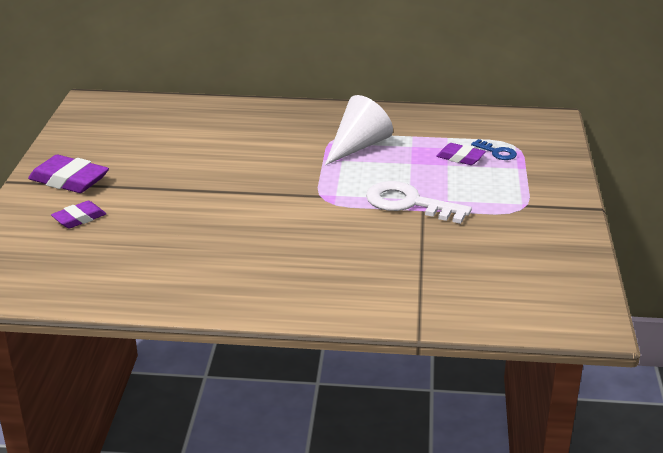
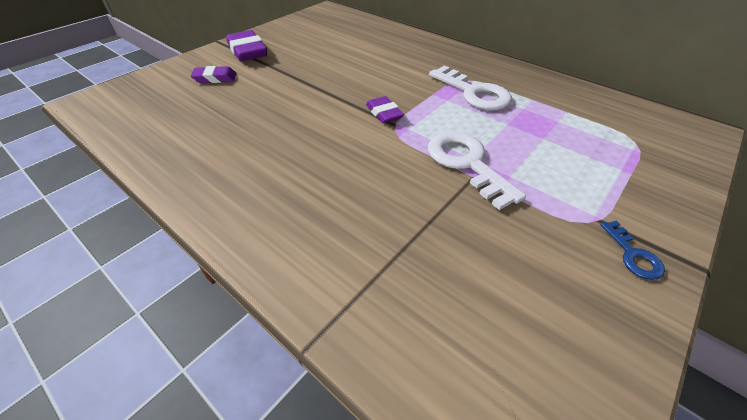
camera: 35 degrees right, 15 degrees up
white cone [325,95,393,165] -> white key [429,65,512,110]
purple eraser [436,143,486,165] -> purple eraser moved to [366,96,404,123]
blue key [471,139,517,160] -> blue key moved to [600,220,665,280]

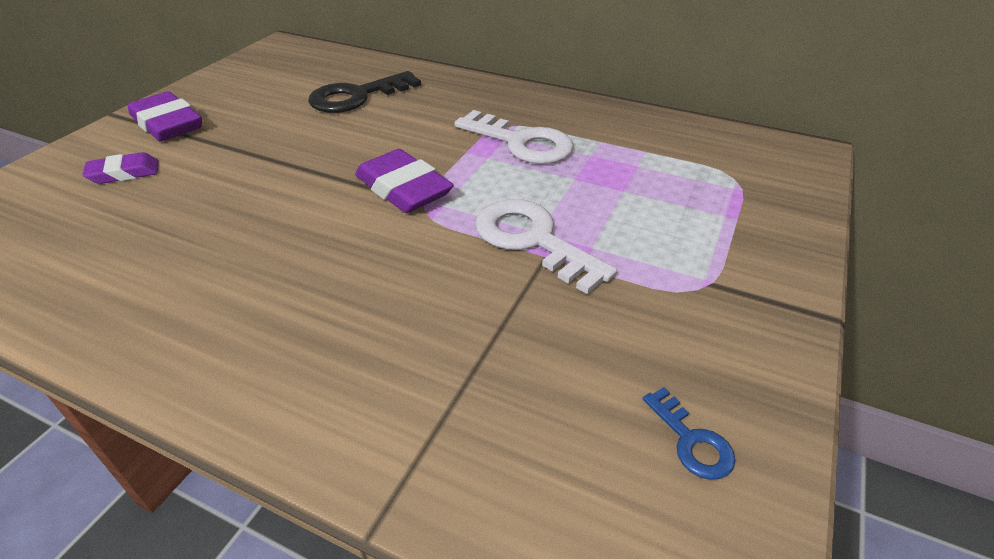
camera: 15 degrees left, 5 degrees down
purple eraser [366,96,404,123] -> purple eraser [355,149,454,213], size x1.65
blue key [600,220,665,280] -> blue key moved to [643,387,735,480]
none -> black key [308,71,421,113]

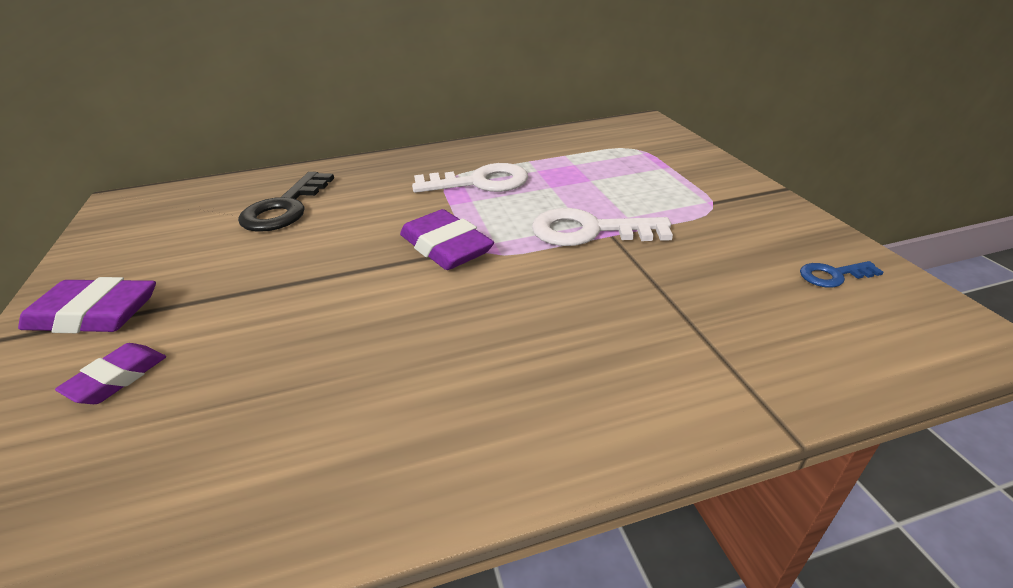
camera: 40 degrees left, 5 degrees down
purple eraser [355,149,454,213] -> purple eraser turned 45 degrees clockwise [400,209,494,270]
blue key [643,387,735,480] -> blue key turned 150 degrees clockwise [800,261,883,288]

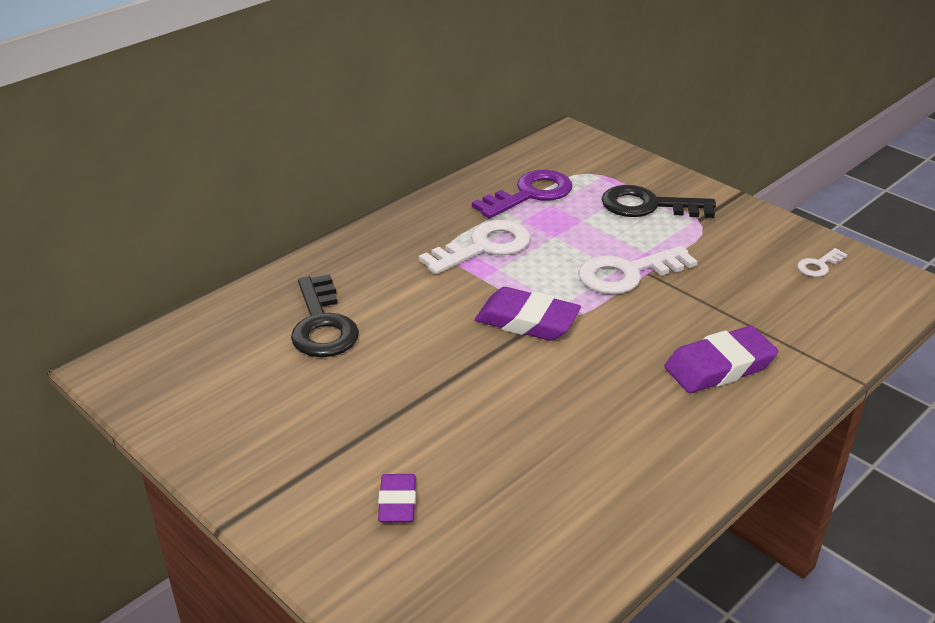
camera: 30 degrees left, 0 degrees up
purple eraser [18,277,156,333] -> purple eraser moved to [664,326,778,393]
blue key [800,261,883,288] -> white key [797,248,848,277]
none -> purple key [472,170,572,219]
none -> black key [602,185,716,218]

